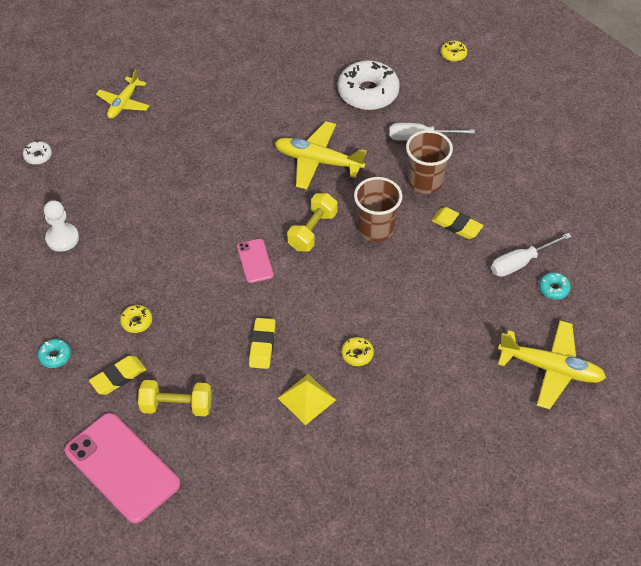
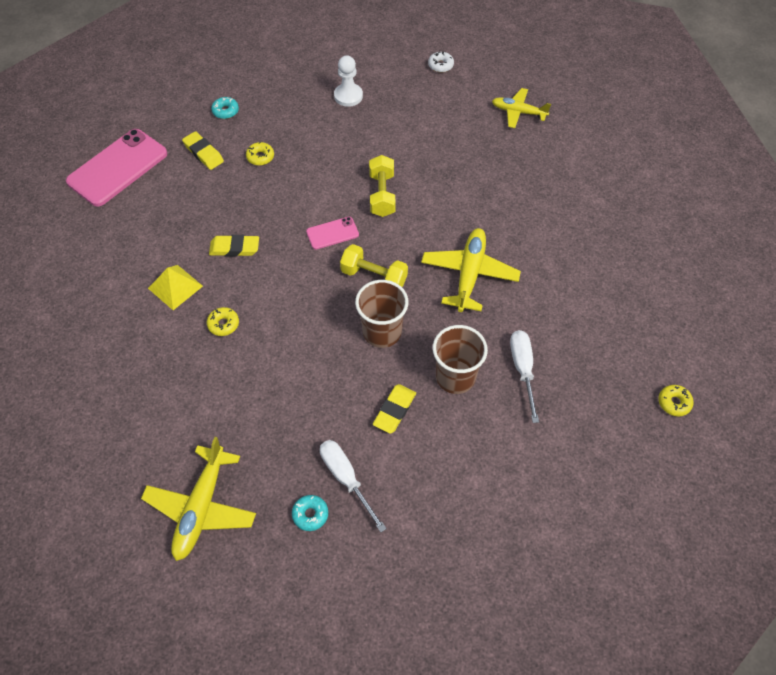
camera: 85 degrees right, 5 degrees up
yellow dumbbell [138,380,212,416] -> yellow dumbbell moved to [369,155,396,217]
white donut [338,60,400,110] -> none

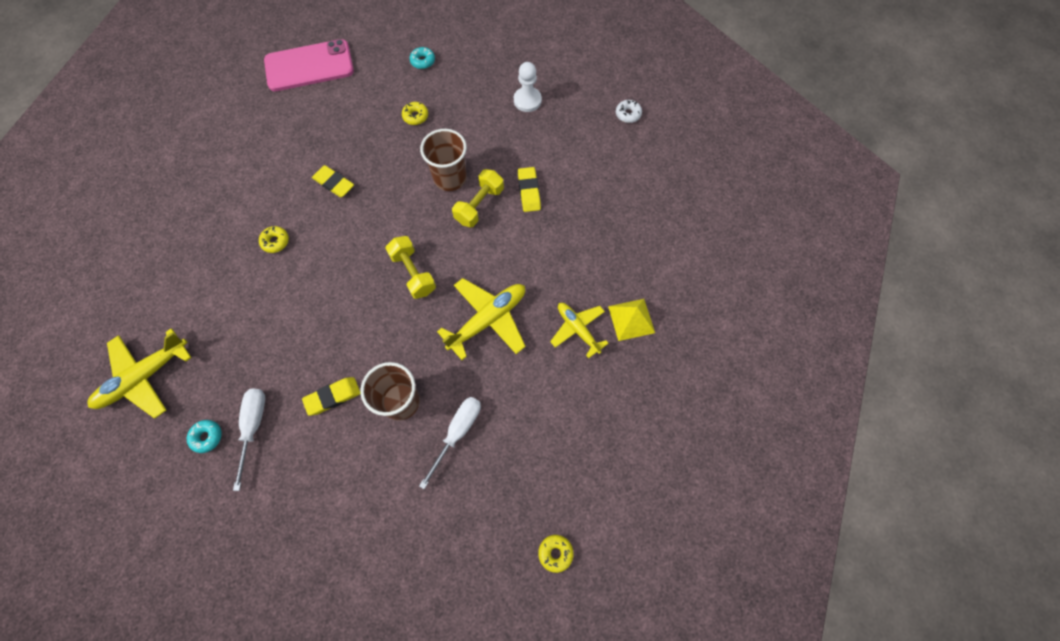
camera: 35 degrees right, 10 degrees up
yellow pyramid [148,265,203,310] -> yellow pyramid moved to [608,299,655,341]
yellow eraser [182,131,224,170] -> yellow eraser moved to [518,167,541,212]
pink phone [306,217,359,250] -> none
brown cup [355,280,408,348] -> brown cup moved to [420,129,467,191]
yellow plane [492,88,551,128] -> yellow plane moved to [550,303,609,358]

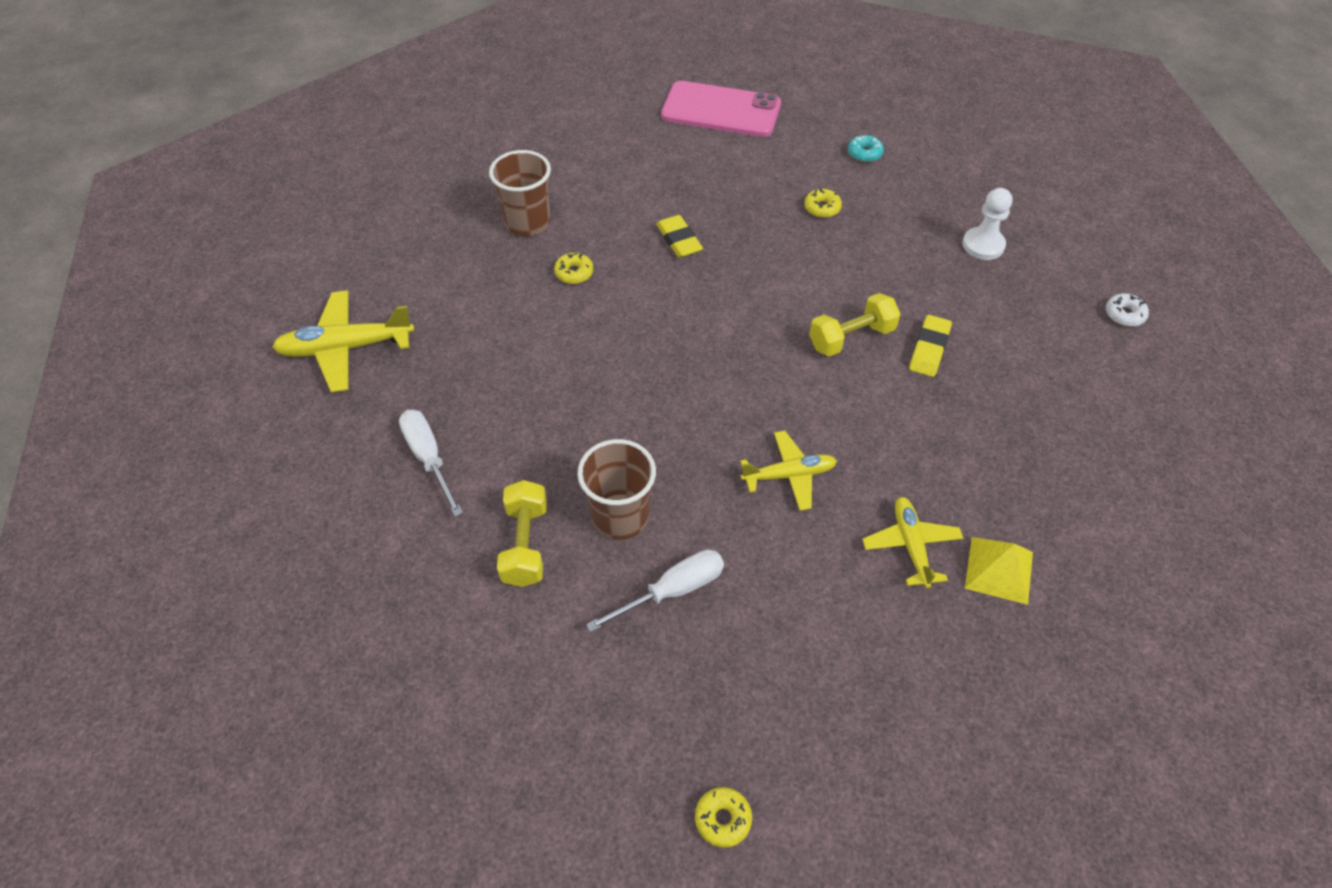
camera: 30 degrees right, 15 degrees down
turquoise donut [187,420,222,453] -> none
white screwdriver [233,388,265,491] -> white screwdriver turned 60 degrees counterclockwise [399,410,463,517]
yellow eraser [302,377,360,416] -> none
yellow dumbbell [385,236,436,299] -> yellow dumbbell moved to [497,480,547,587]
brown cup [420,129,467,191] -> brown cup moved to [489,150,551,236]
yellow plane [437,278,526,360] -> yellow plane [740,431,837,511], size x0.65

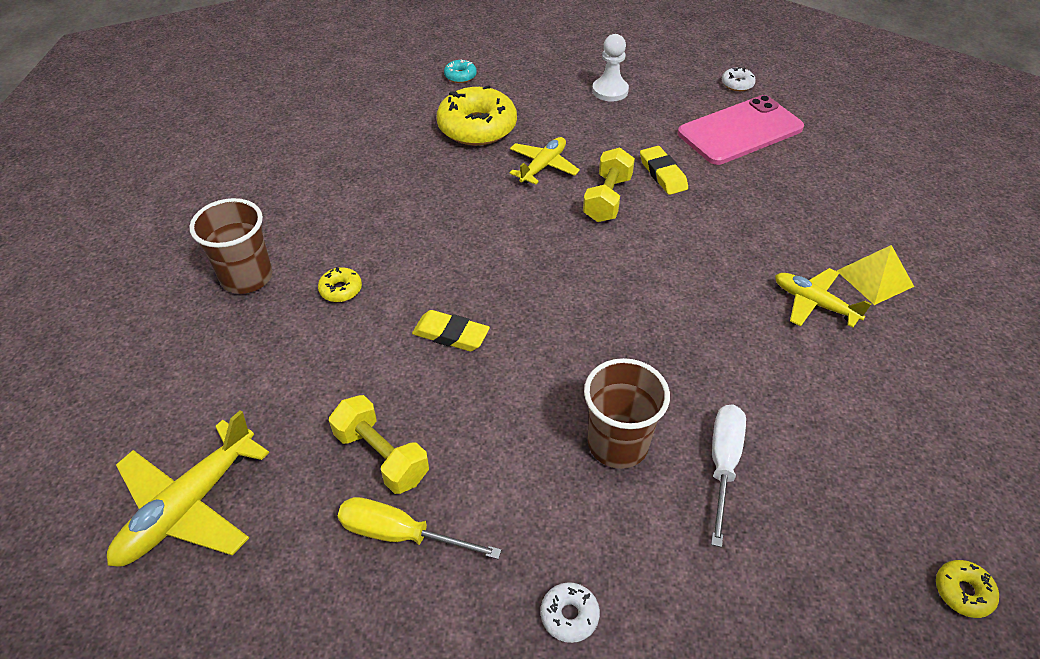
camera: 45 degrees left, 5 degrees down
white screwdriver [399,410,463,517] -> yellow screwdriver [338,497,501,559]
yellow dumbbell [497,480,547,587] -> yellow dumbbell moved to [329,395,429,494]
yellow eraser [656,215,703,258] -> yellow eraser moved to [412,310,490,351]
pink phone [661,81,781,137] -> pink phone moved to [678,95,804,165]
yellow plane [740,431,837,511] -> yellow plane moved to [509,137,580,185]
yellow donut [804,188,842,218] -> yellow donut [437,85,517,146], size x2.26
none -> white donut [541,582,600,643]

